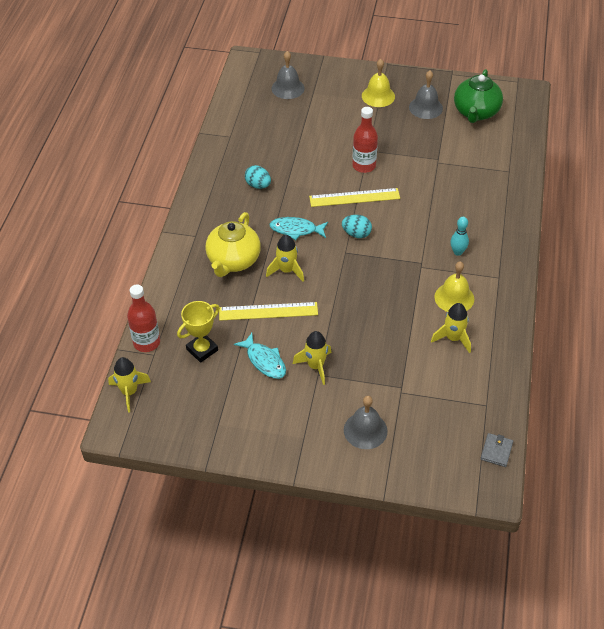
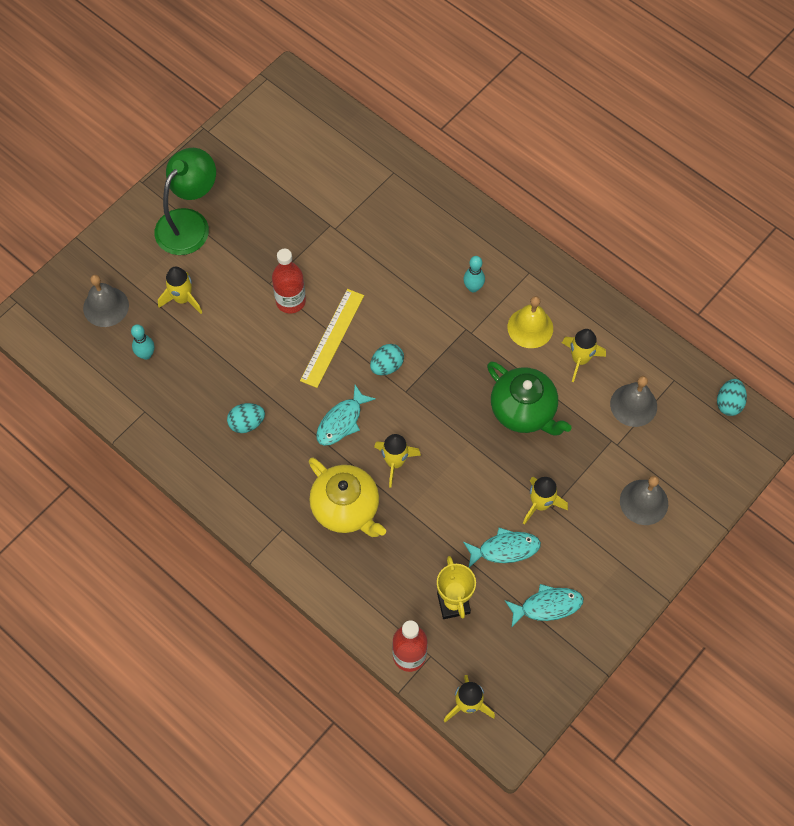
camera: 60 degrees left, 15 degrees up
yellow ruler [219,302,318,321] -> none
yellow bell [362,59,395,107] -> green lamp [155,148,216,255]
grey bell [409,71,443,119] -> grey bell moved to [610,376,657,427]
green teapot [454,69,503,123] -> green teapot moved to [487,361,572,436]
grey wallet [480,433,513,467] -> turquoise egg [717,379,747,416]
none -> turquoise bowling pin [131,324,154,360]
none -> yellow rocket [158,267,202,314]
none -> turquoise fish [505,584,583,628]

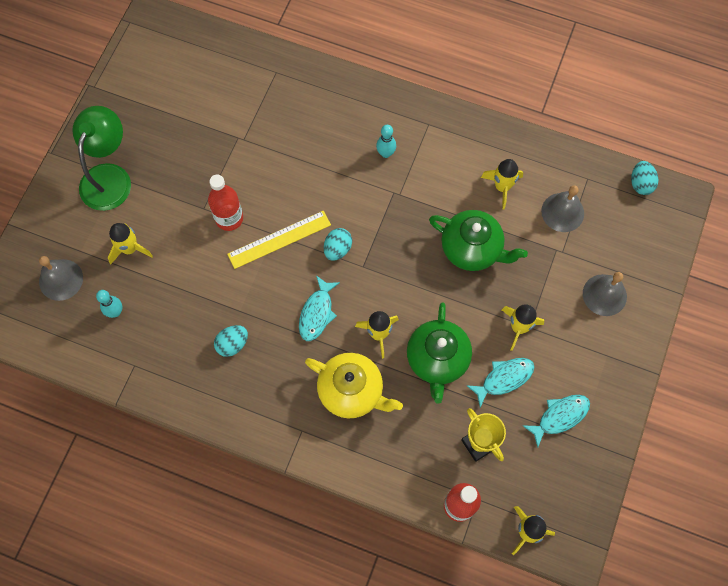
camera: 20 degrees left, 5 degrees up
yellow ruler [300,289,364,388] -> yellow ruler turned 60 degrees clockwise [227,211,331,269]
yellow bell [508,296,553,348] -> none
none -> green teapot [407,303,472,404]

